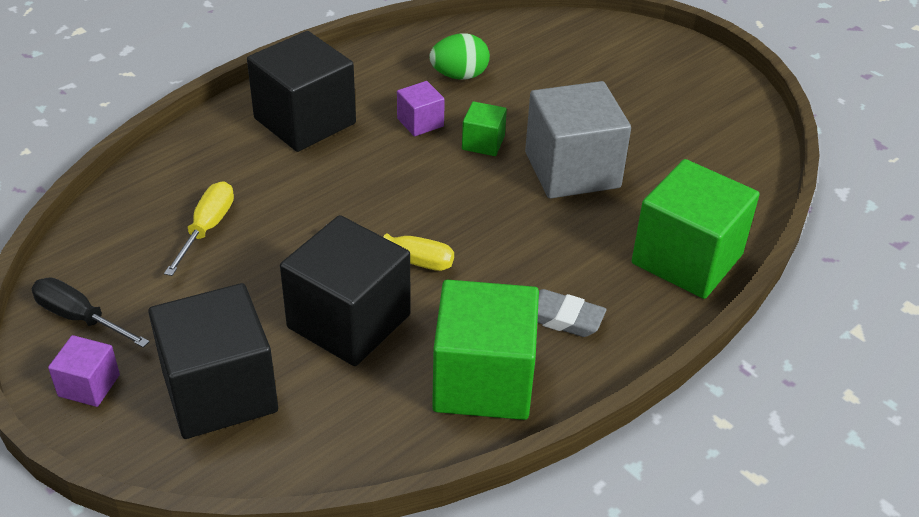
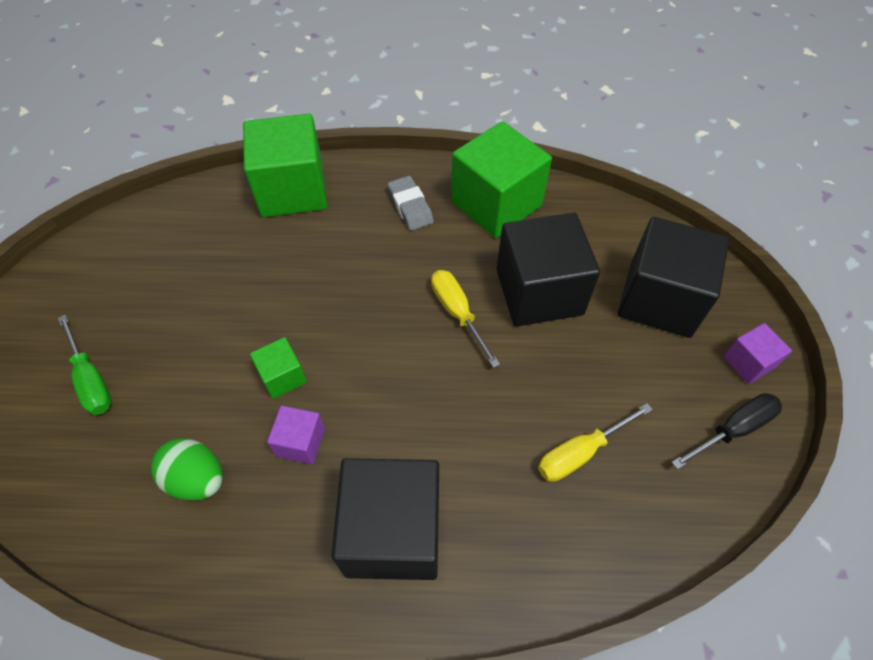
camera: 135 degrees left, 15 degrees up
black screwdriver [31,278,150,348] -> black screwdriver turned 105 degrees counterclockwise [671,393,782,470]
grey cube [525,81,631,199] -> none
none -> green screwdriver [58,315,112,415]

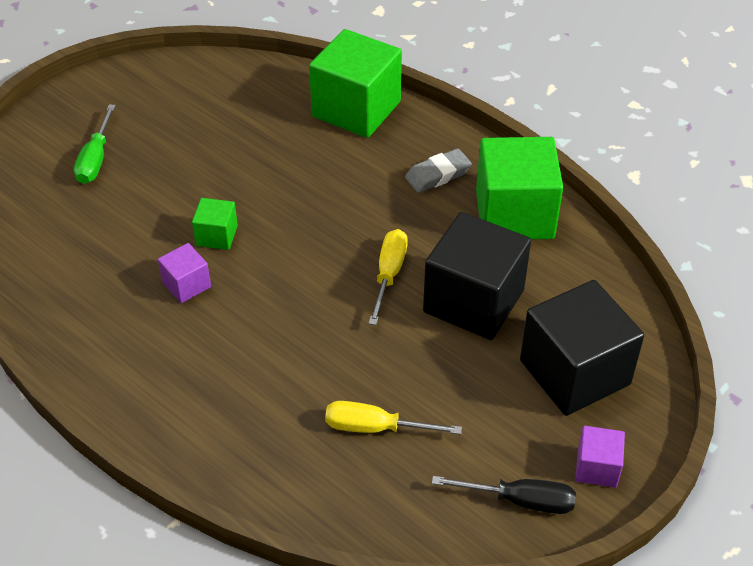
camera: 40 degrees right, 10 degrees down
green egg [151,438,223,501] -> none
black cube [331,458,439,580] -> none
grey eraser [388,176,434,231] -> grey eraser turned 45 degrees clockwise [405,148,472,193]

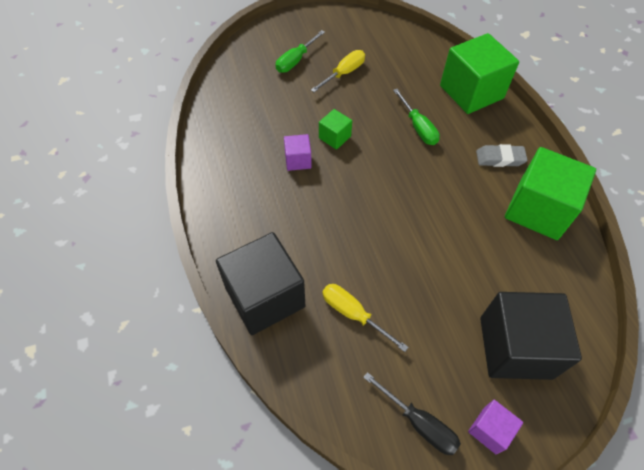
camera: 30 degrees right, 10 degrees up
yellow screwdriver [369,229,408,325] -> yellow screwdriver moved to [311,50,365,92]
black cube [423,212,531,340] -> black cube moved to [216,232,305,335]
none -> green screwdriver [393,89,440,145]

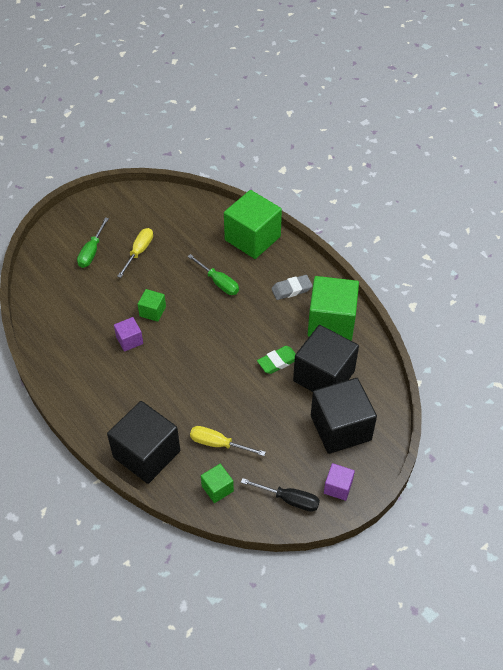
camera: 20 degrees left, 5 degrees down
none -> green cube [201,464,234,503]
none -> green eraser [257,346,296,374]
none -> black cube [293,325,359,392]

